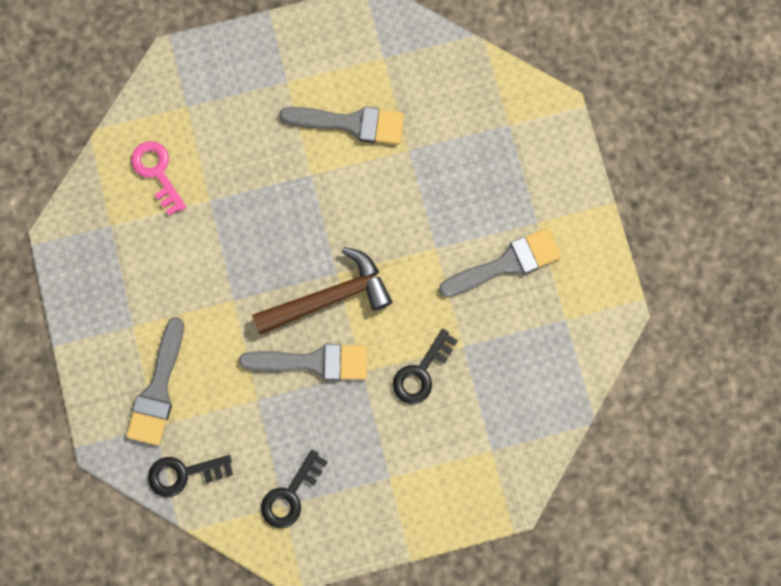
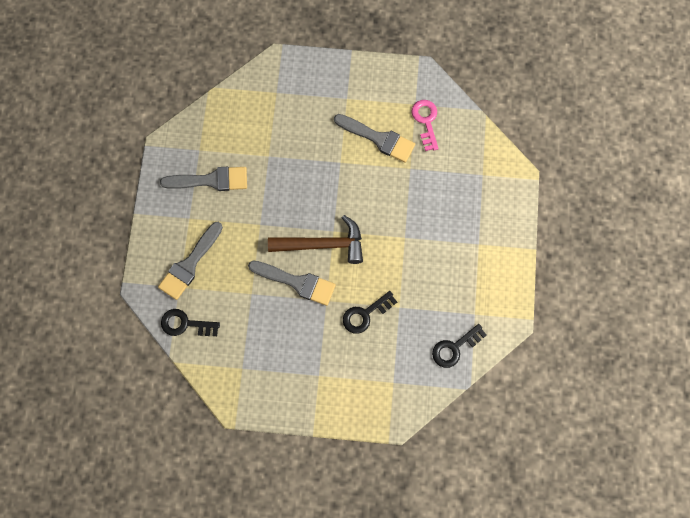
camera: 20 degrees right, 5 degrees down
pink key [131,141,186,216] -> pink key moved to [411,100,439,151]
black key [261,450,327,528] -> black key moved to [432,324,487,368]
grey brush [439,228,562,297] -> grey brush moved to [160,167,247,191]

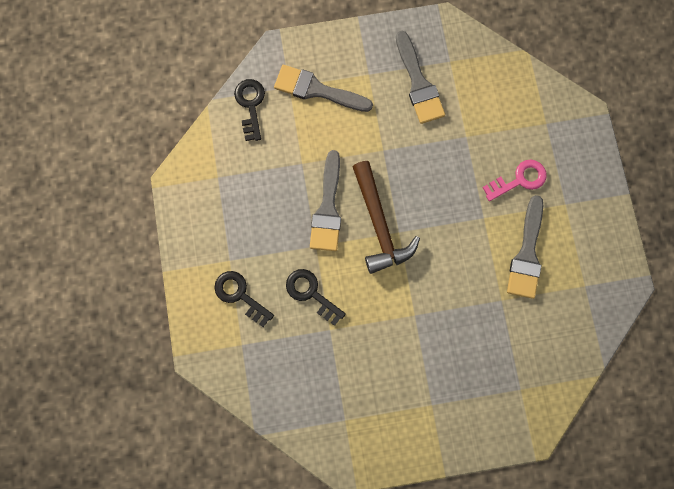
camera: 75 degrees right, 5 degrees up
pink key [411,100,439,151] -> pink key moved to [482,159,547,201]
black key [432,324,487,368] -> black key moved to [214,271,274,327]

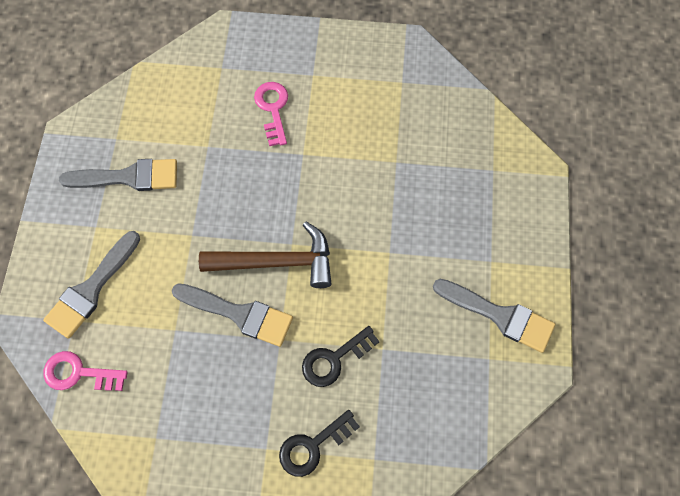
camera: 75 degrees left, 10 degrees down
black key [234,79,265,141] -> pink key [43,351,128,391]
grey brush [507,195,543,299] -> grey brush moved to [433,279,555,353]

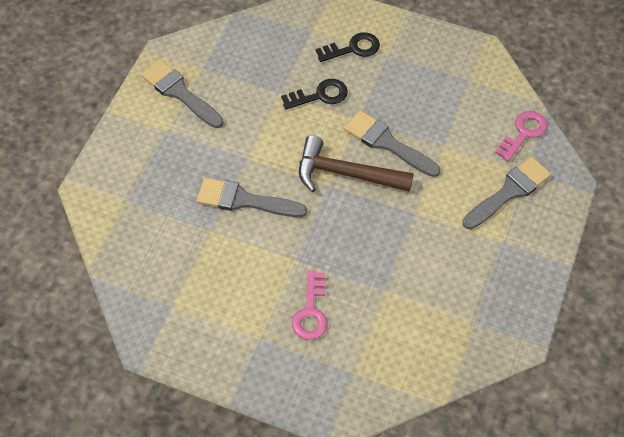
camera: 165 degrees left, 10 degrees down
pink key [43,351,128,391] -> pink key turned 75 degrees counterclockwise [495,111,548,162]
grey brush [59,159,177,191] -> grey brush moved to [197,178,307,217]

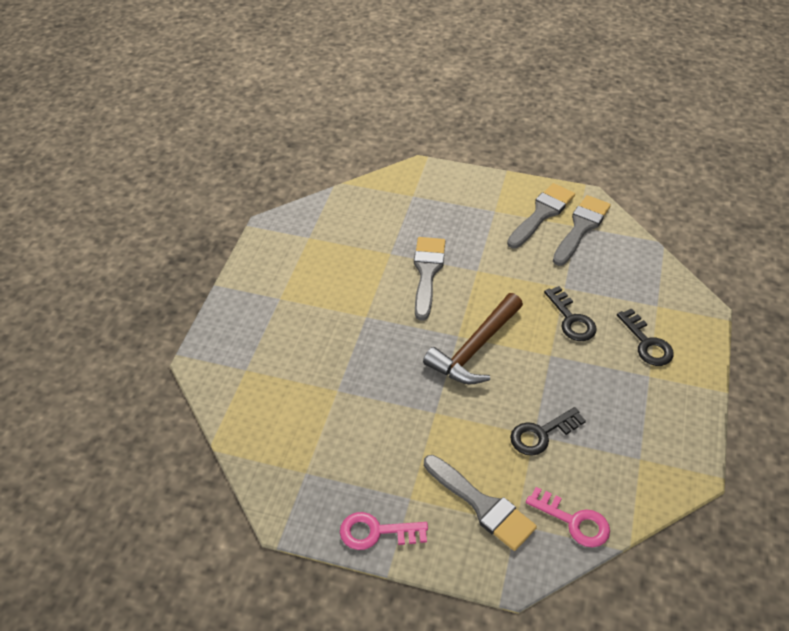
camera: 85 degrees right, 10 degrees down
pink key [292,271,327,340] -> pink key moved to [340,512,428,550]
brown hammer [299,135,414,192] -> brown hammer turned 150 degrees counterclockwise [423,293,523,384]
grey brush [344,111,441,177] -> grey brush moved to [553,195,611,266]
none -> black key [510,407,586,456]

